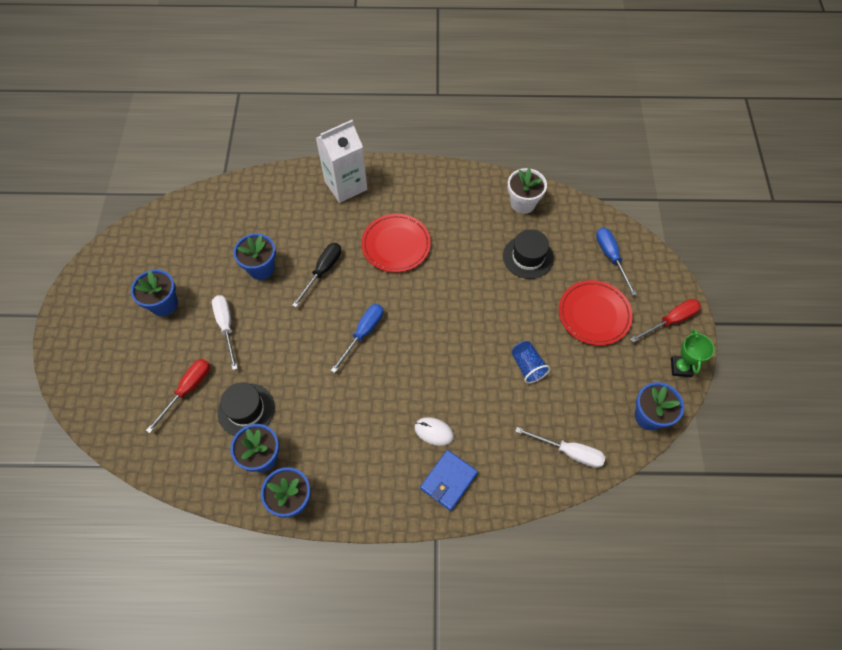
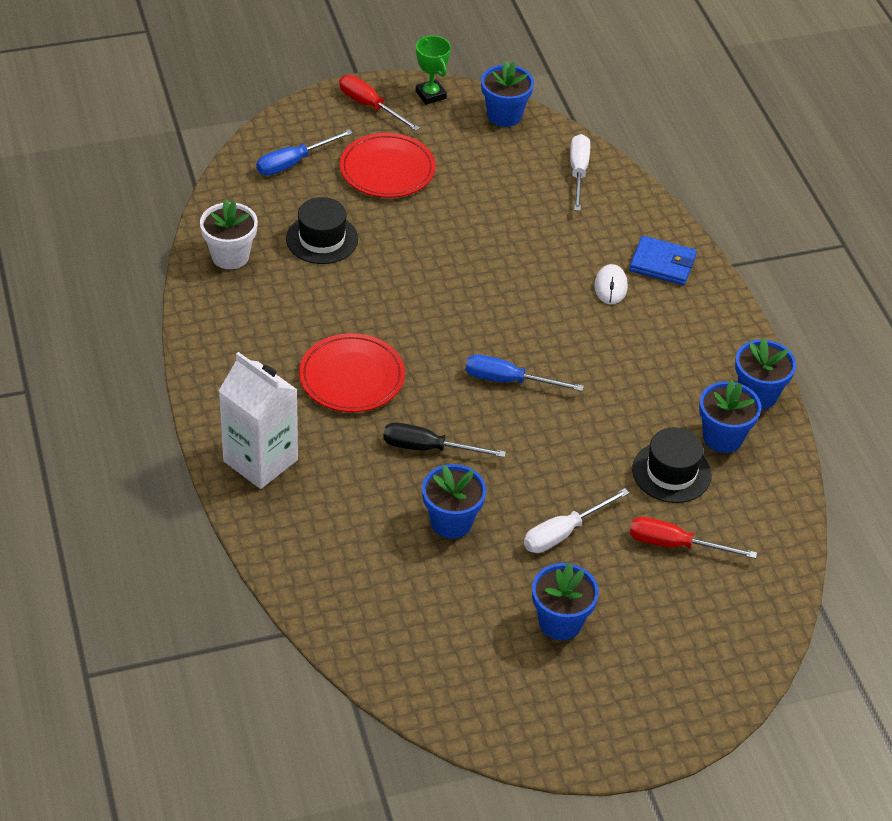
camera: 110 degrees left, 15 degrees down
blue cup [511,341,550,383] -> none
green trophy [671,329,714,377] -> green trophy turned 75 degrees clockwise [415,36,451,105]

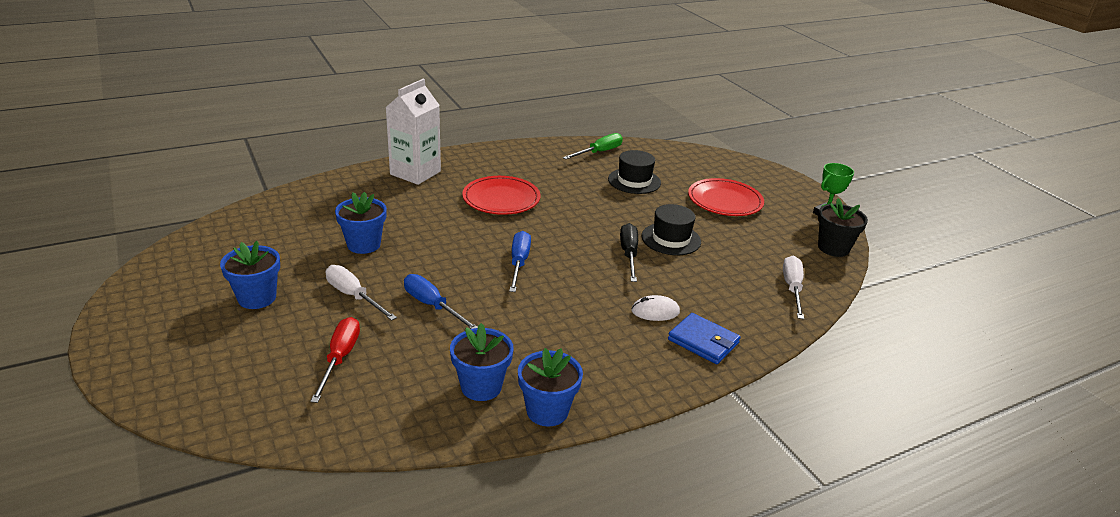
camera: 80 degrees right, 15 degrees down
white flower pot [200,200,258,269] -> green screwdriver [563,133,623,159]
blue screwdriver [256,129,353,175] -> blue screwdriver moved to [404,274,478,329]
red screwdriver [339,75,420,131] -> none
black screwdriver [383,422,506,458] -> black screwdriver moved to [620,223,638,282]
blue flower pot [481,61,534,127] -> black flower pot [818,198,868,257]
white screwdriver [570,134,590,211] -> white screwdriver turned 75 degrees counterclockwise [783,256,804,319]
blue wallet [629,236,697,285] -> blue wallet turned 60 degrees counterclockwise [668,313,741,364]
black hat [632,428,711,503] -> black hat moved to [642,204,701,255]

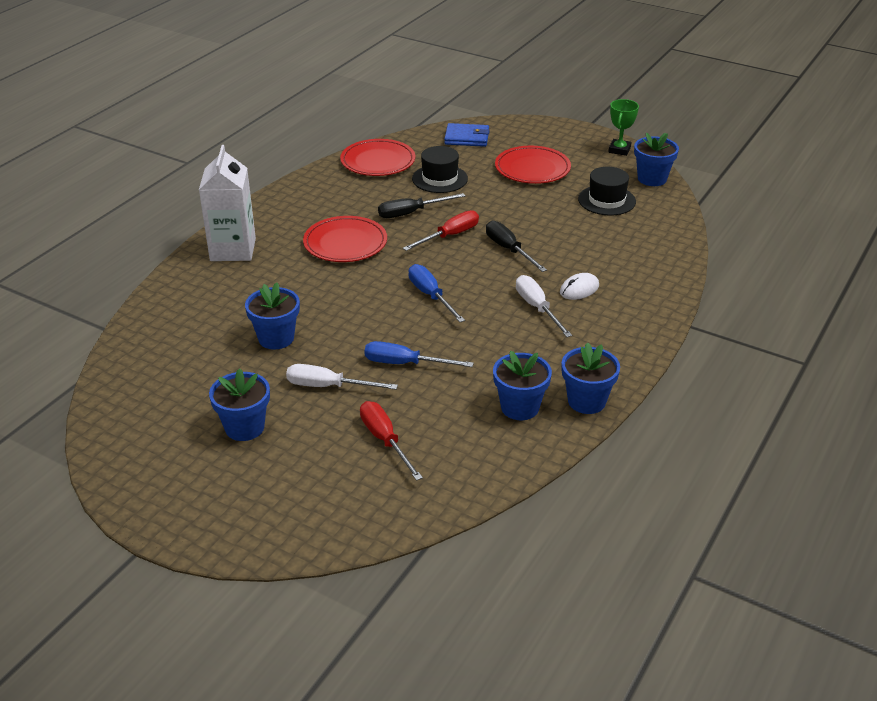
camera: 30 degrees left, 5 degrees up
green screwdriver [563,133,623,159] -> red plate [340,139,415,176]
black hat [642,204,701,255] -> black hat moved to [578,167,636,216]
blue wallet [668,313,741,364] -> blue wallet moved to [444,123,490,147]
white screwdriver [783,256,804,319] -> white screwdriver moved to [516,275,572,337]
black flower pot [818,198,868,257] -> blue flower pot [634,133,679,186]
none -> black screwdriver [378,193,465,218]
none -> red screwdriver [403,210,479,251]

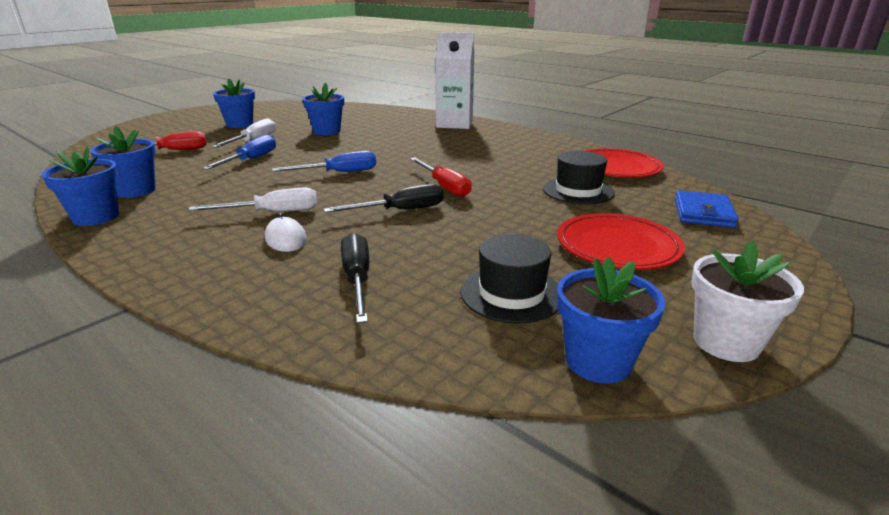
camera: 100 degrees right, 10 degrees down
red plate [303,216,387,262] -> none
black screwdriver [378,193,465,218] -> black screwdriver moved to [341,233,369,323]
green trophy [608,99,639,156] -> white flower pot [691,240,804,362]

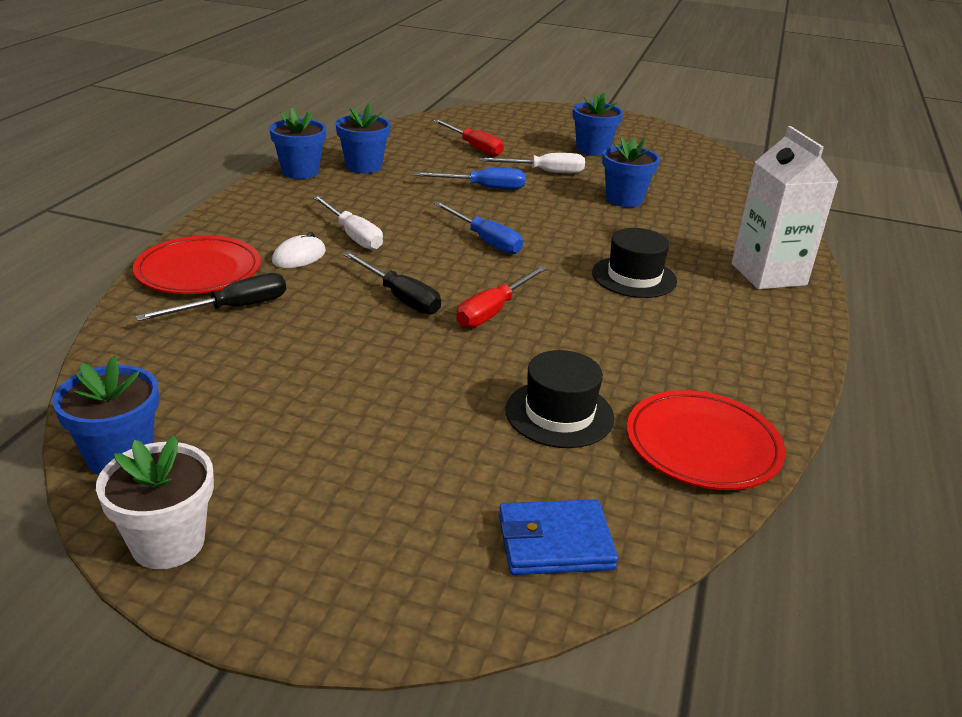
camera: 65 degrees right, 5 degrees up
black hat [460,234,558,324] -> black hat moved to [592,228,677,298]
red plate [557,213,685,270] -> red plate moved to [133,236,261,294]

